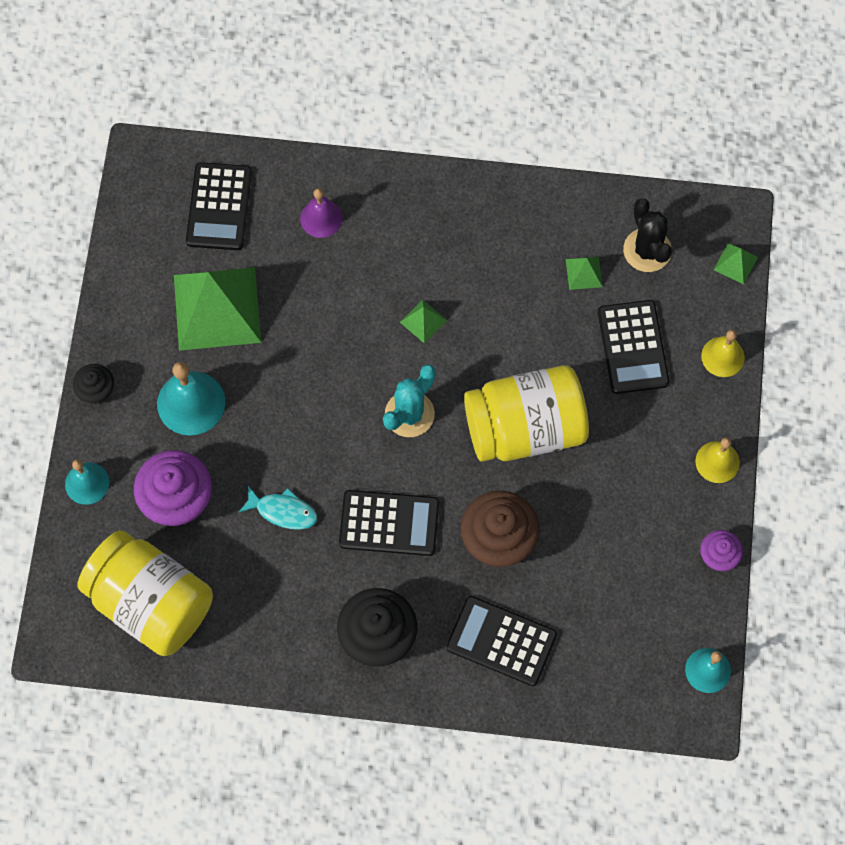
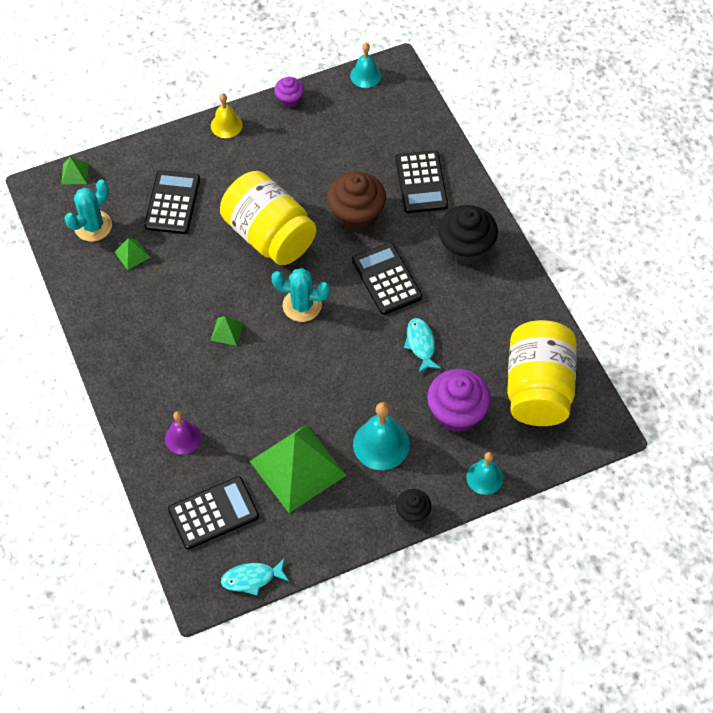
camera: 120 degrees left, 10 degrees down
black calculator [598,300,669,394] -> black calculator turned 45 degrees counterclockwise [144,170,200,234]
black cactus [623,198,672,272] -> turquoise cactus [65,180,112,242]
yellow bell [701,330,745,377] -> none
none -> turquoise fish [221,558,289,596]

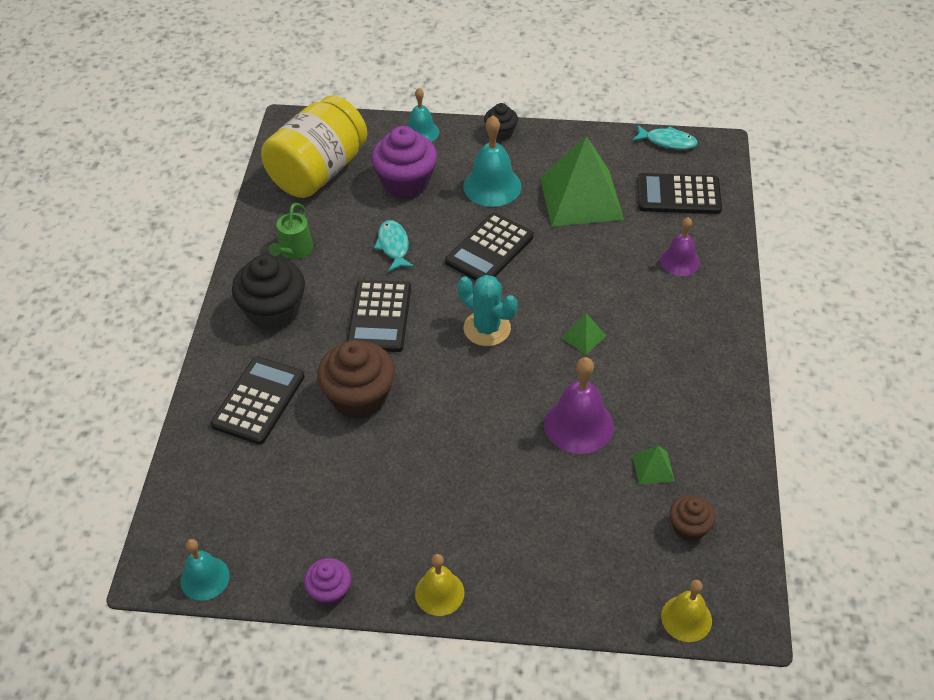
camera: 150 degrees left, 10 degrees down
green pyramid [61,157,89,185] -> yellow bell [661,580,712,642]
turquoise cactus [65,180,112,242] -> brown cupcake [670,495,715,541]
black calculator [144,170,200,234] -> black calculator moved to [445,213,534,280]
yellow jar [220,171,316,265] -> none
turquoise fish [404,318,441,373] -> turquoise fish turned 150 degrees clockwise [374,220,414,272]
none -> green watering can [269,203,313,259]
none -> purple bell [544,357,614,454]

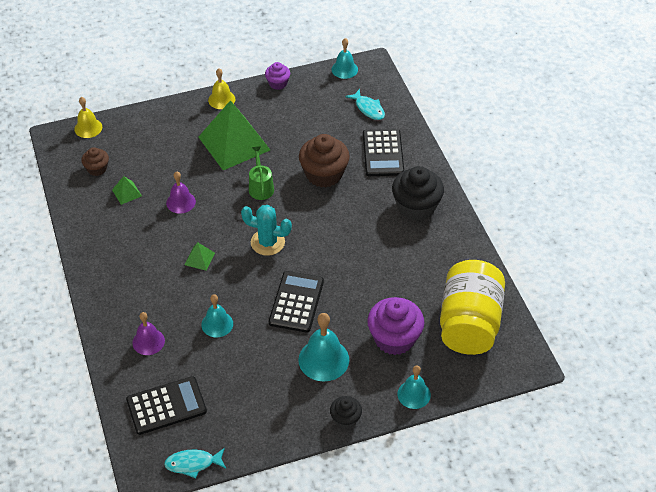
camera: 155 degrees right, 0 degrees up
green watering can [269,203,313,259] -> green watering can moved to [249,146,274,200]
black calculator [347,280,411,352] -> none
turquoise fish [374,220,414,272] -> turquoise fish moved to [345,89,385,120]
green pyramid [540,136,624,227] -> green pyramid moved to [198,100,270,170]
purple bell [544,357,614,454] -> purple bell [166,171,196,214], size x0.64
none -> turquoise bell [201,294,233,337]

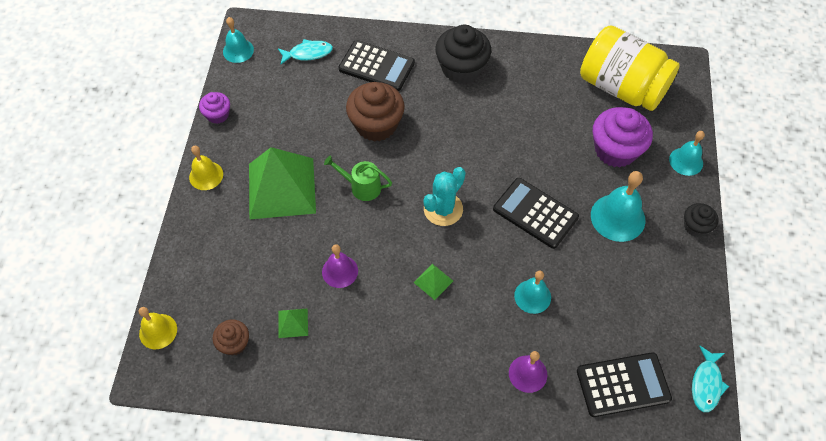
camera: 65 degrees left, 10 degrees up
black calculator [126,376,207,435] -> black calculator turned 75 degrees clockwise [577,352,672,417]

